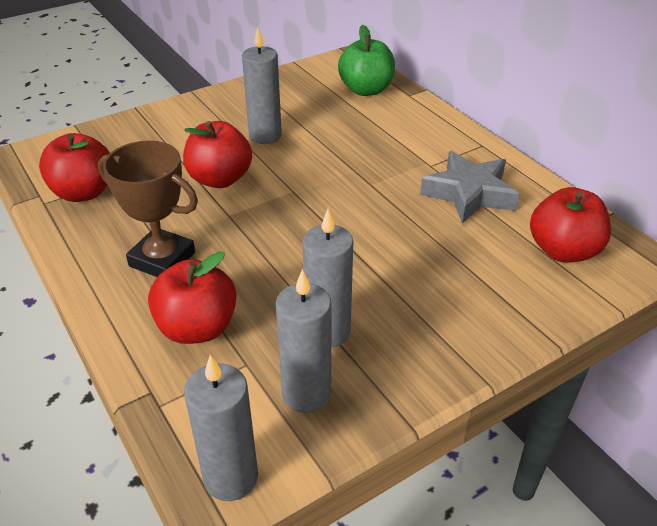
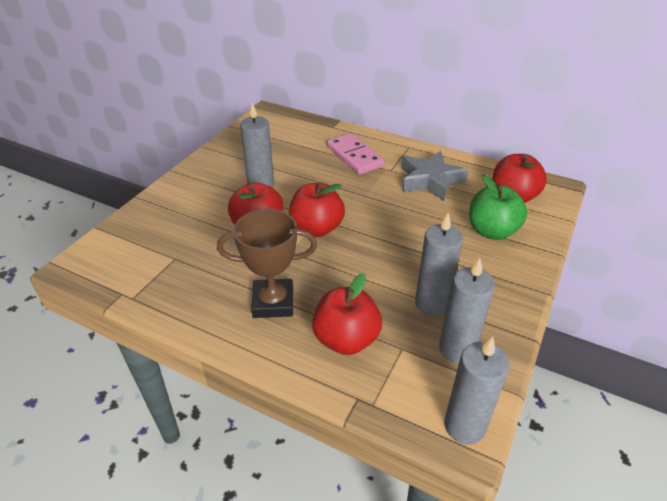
camera: 30 degrees left, 0 degrees up
red apple [39,133,110,202] -> red apple moved to [289,183,345,237]
green apple [338,25,395,96] -> green apple moved to [469,175,527,240]
none -> pink domino [327,133,385,175]

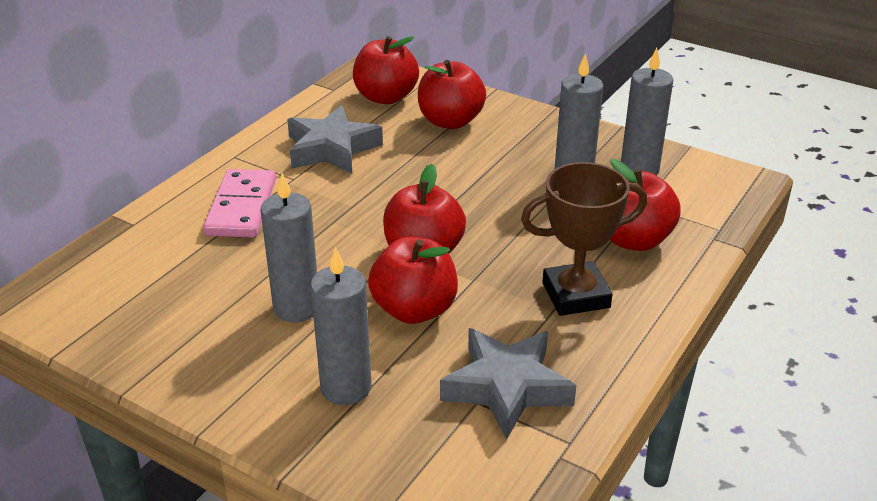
camera: 85 degrees left, 5 degrees down
brown trophy [217,209,317,318] -> brown trophy turned 75 degrees clockwise [521,162,647,316]
pink domino [327,133,385,175] -> pink domino turned 60 degrees counterclockwise [204,169,276,238]
grey candle [444,336,509,444] -> grey candle moved to [310,247,372,405]
green apple [469,175,527,240] -> red apple [418,60,486,129]
none -> grey star [440,328,576,439]

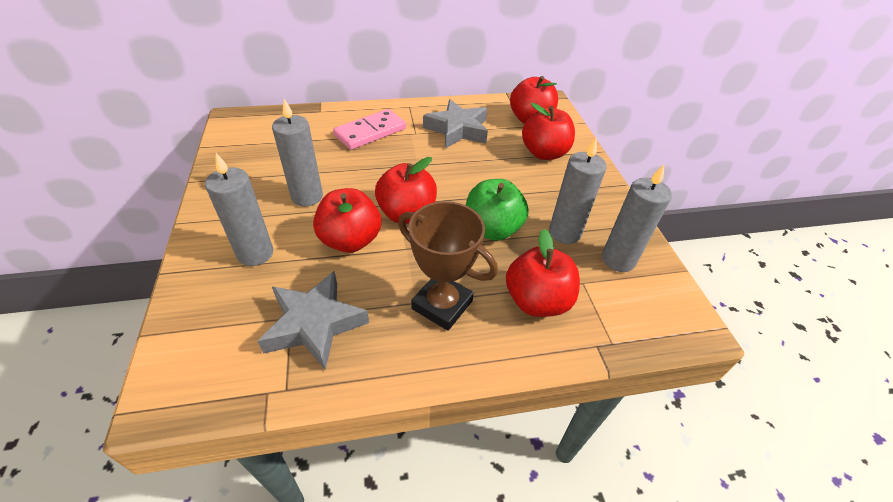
camera: 45 degrees right, 10 degrees up
none -> green apple [466,179,529,241]

